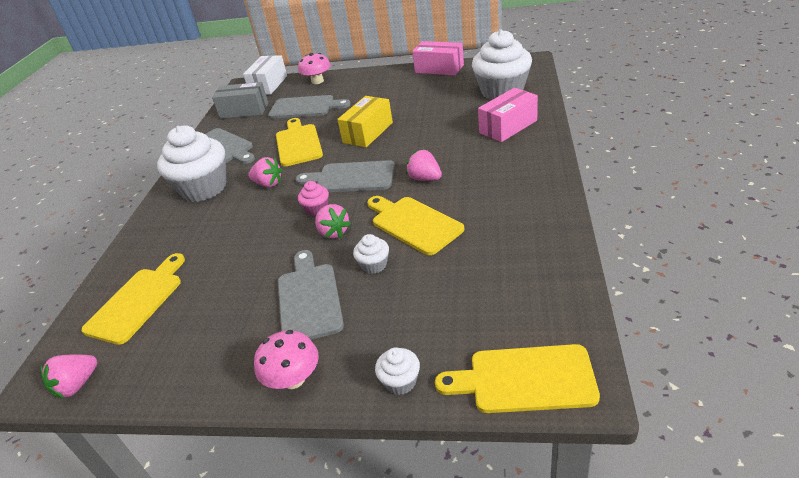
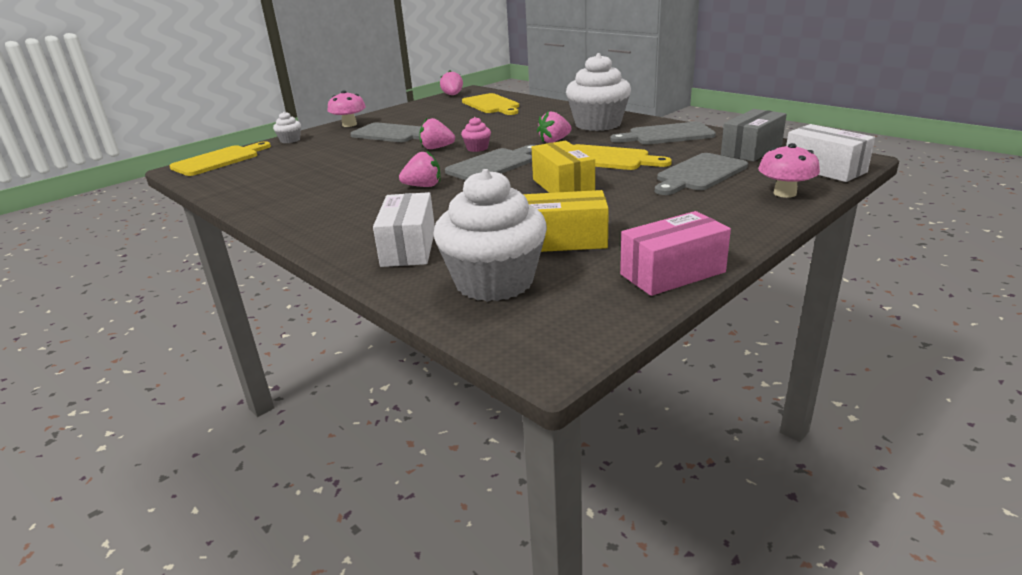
camera: 125 degrees right, 10 degrees down
white cupcake [353,234,389,274] -> none
yellow cutting board [367,196,464,255] -> none
pink box [478,88,538,142] -> white box [373,192,435,267]
none -> yellow box [523,190,609,252]

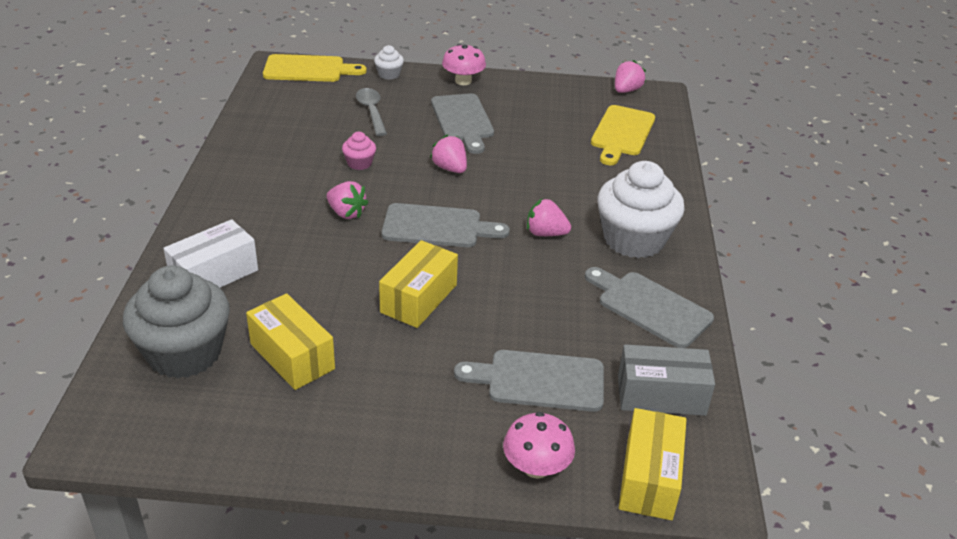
camera: 45 degrees right, 10 degrees up
white cupcake [433,169,547,302] -> grey cupcake [123,265,230,379]
pink cupcake [461,117,491,152] -> pink cupcake moved to [342,132,376,170]
yellow cutting board [574,144,672,170] -> none
pink box [620,211,731,296] -> none
white box [786,124,875,182] -> yellow box [619,408,687,520]
none -> grey spoon [356,88,387,136]

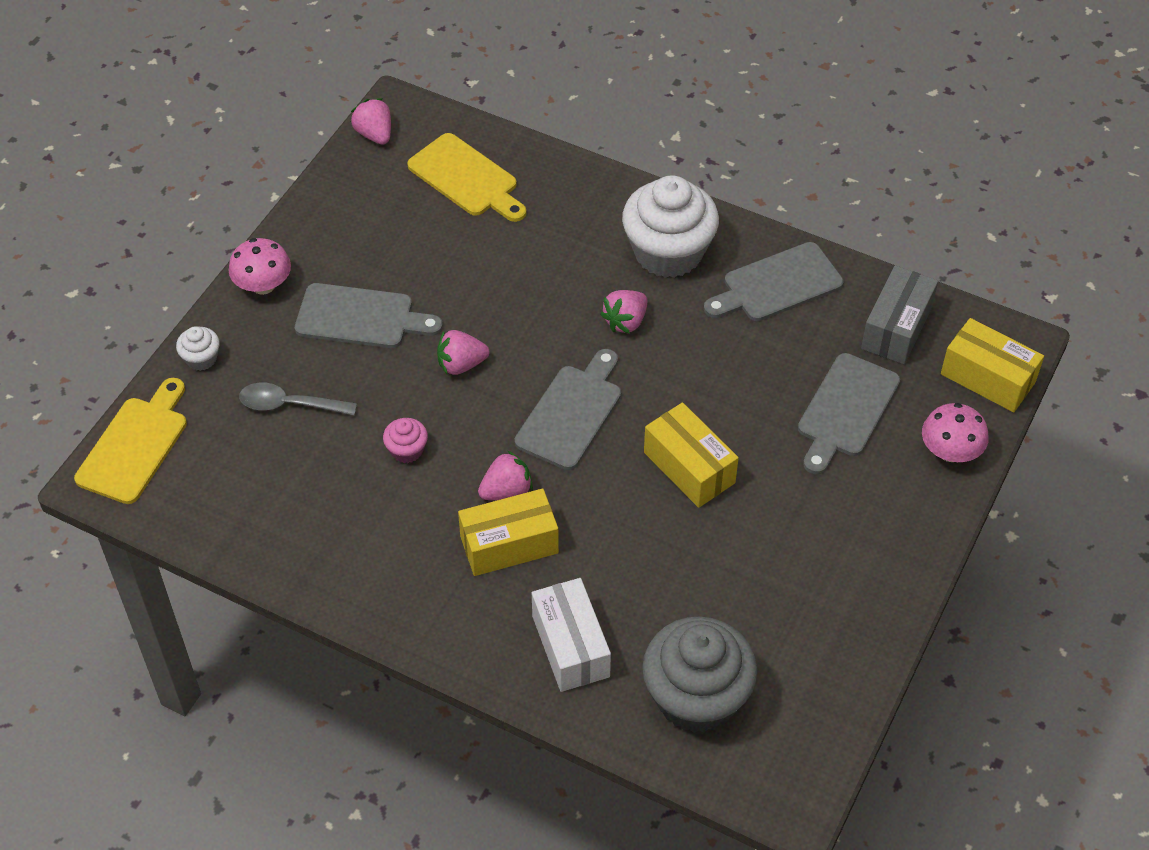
camera: 65 degrees left, 15 degrees up
yellow box [246,293,335,390] -> yellow box moved to [458,488,559,576]

